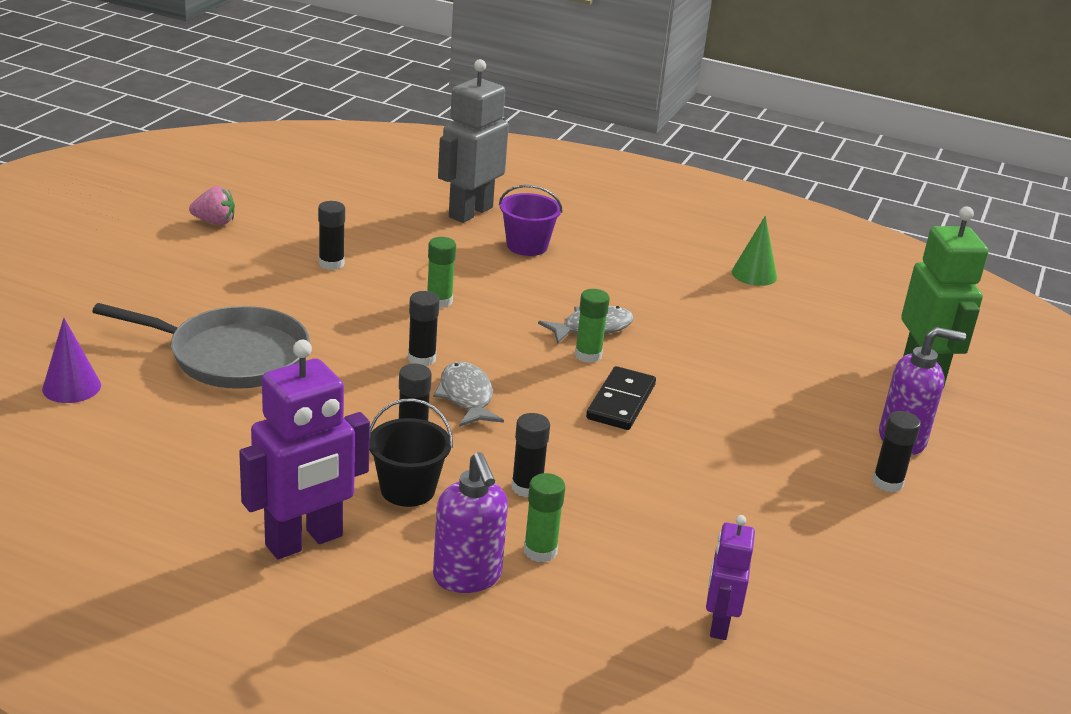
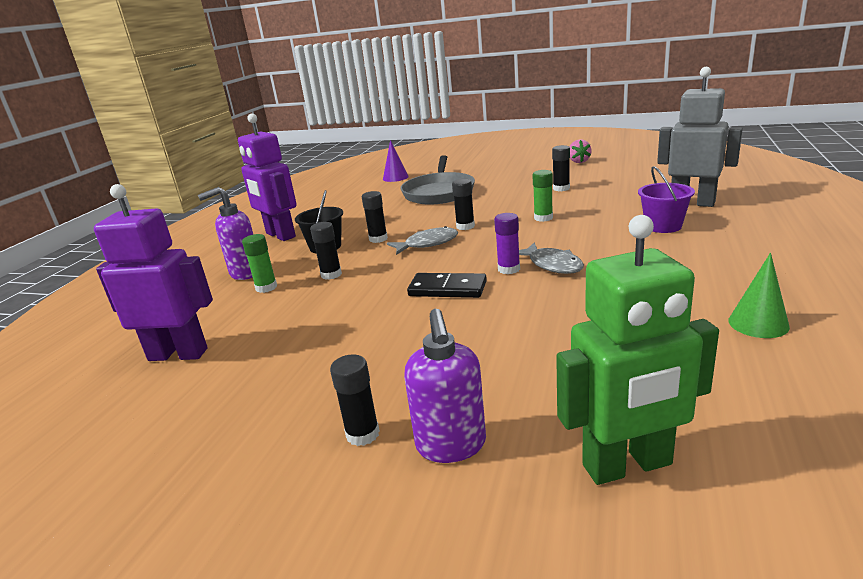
camera: 90 degrees right, 5 degrees down
green glue stick [575,289,610,363] -> purple glue stick [494,213,520,274]
purple robot [706,515,755,640] -> purple robot [94,184,213,361], size x1.77

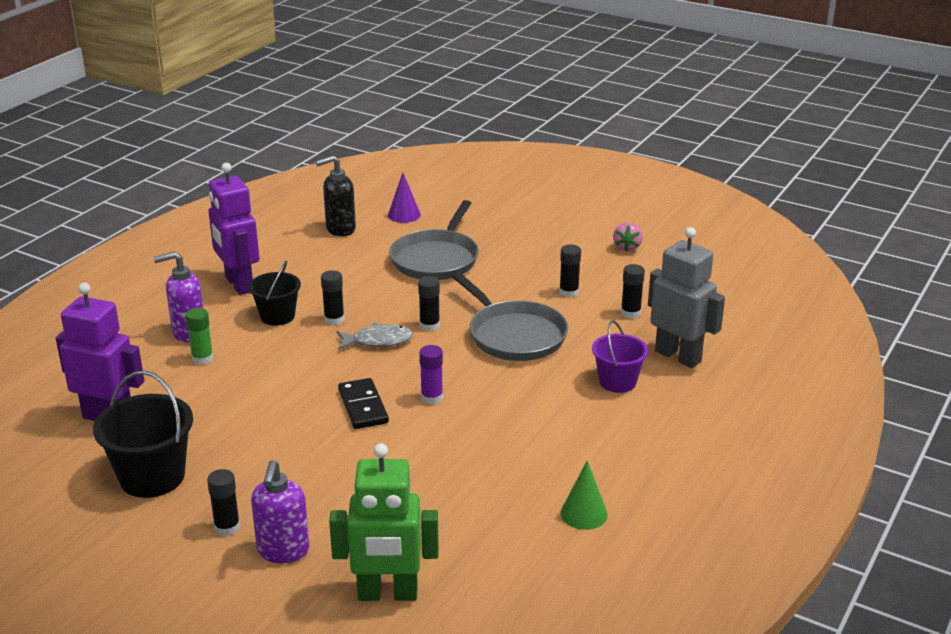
camera: 10 degrees right, 5 degrees up
black glue stick [310,222,342,280] -> black glue stick moved to [621,264,645,318]
black domino [407,273,487,298] -> black domino turned 45 degrees clockwise [338,378,389,429]
grey fish [519,242,584,274] -> none
green glue stick [533,170,553,222] -> grey pan [452,273,568,361]
none -> black bucket [93,371,193,498]
none -> black soap dispenser [316,155,356,236]

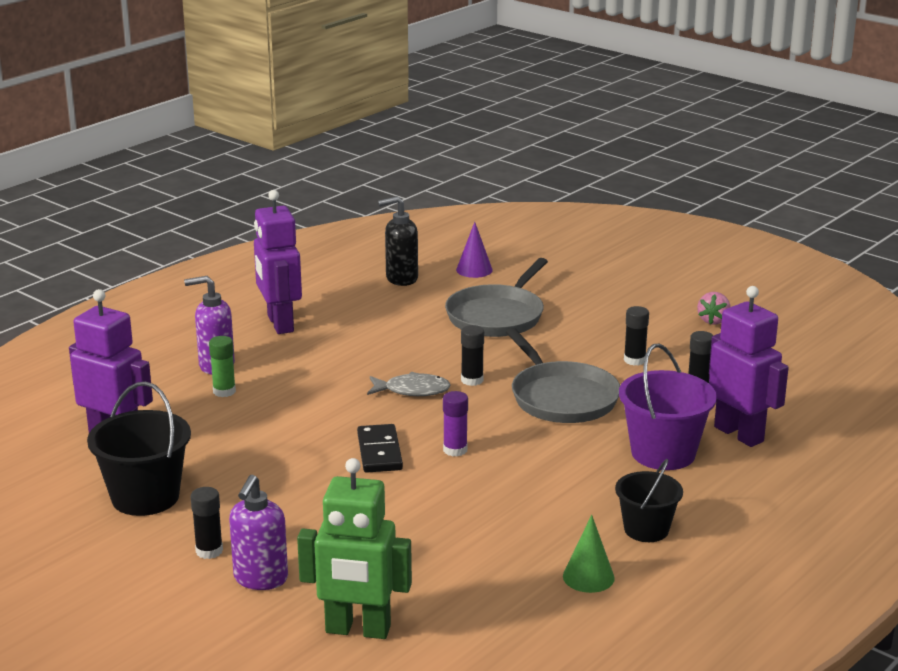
camera: 10 degrees right, 5 degrees down
black bucket [249,261,301,326] -> black bucket moved to [615,459,683,542]
black glue stick [321,270,345,325] -> none
purple bucket [592,320,648,393] -> purple bucket [619,344,717,470], size x1.55
grey robot [648,227,725,368] -> purple robot [709,286,789,447]

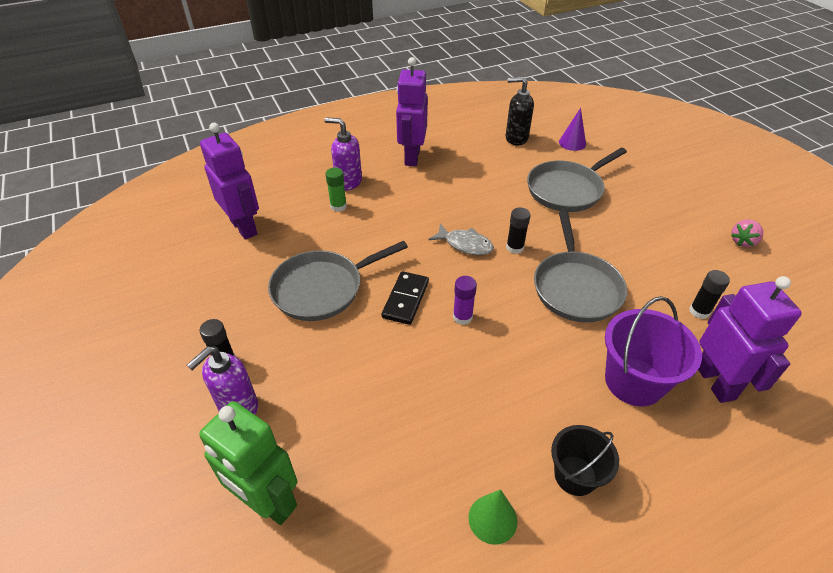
camera: 25 degrees right, 20 degrees up
black bucket [87,382,191,516] -> none
black glue stick [624,306,649,366] -> none
none -> grey pan [268,241,408,321]

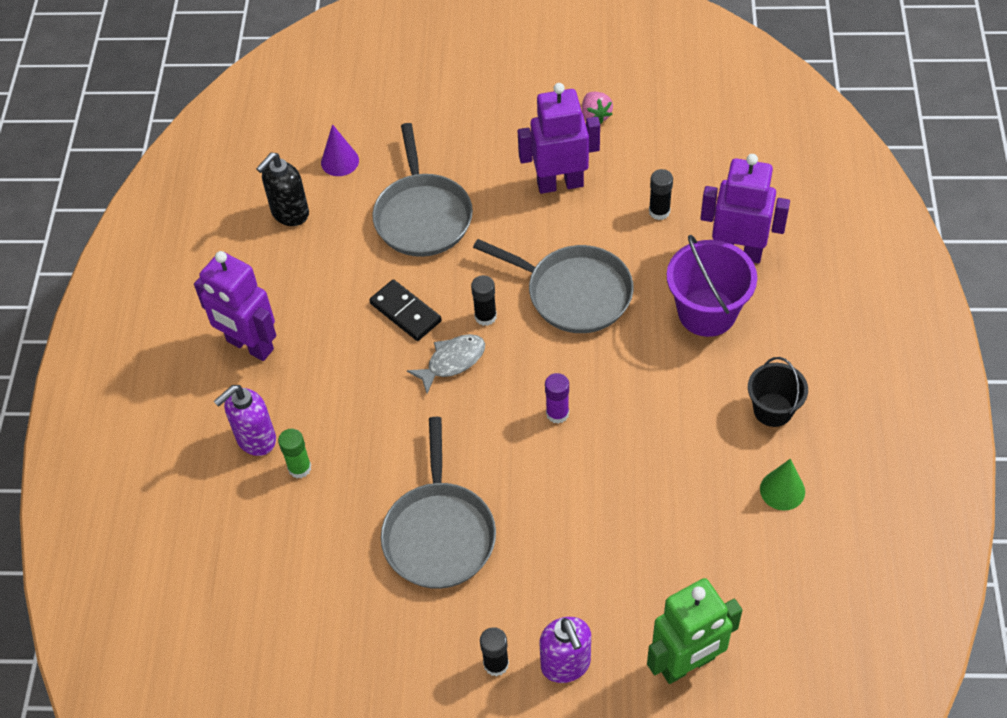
camera: 60 degrees left, 10 degrees up
purple robot [200,123,259,240] -> purple robot moved to [518,83,600,194]
black domino [382,271,429,325] -> black domino moved to [369,280,442,341]

